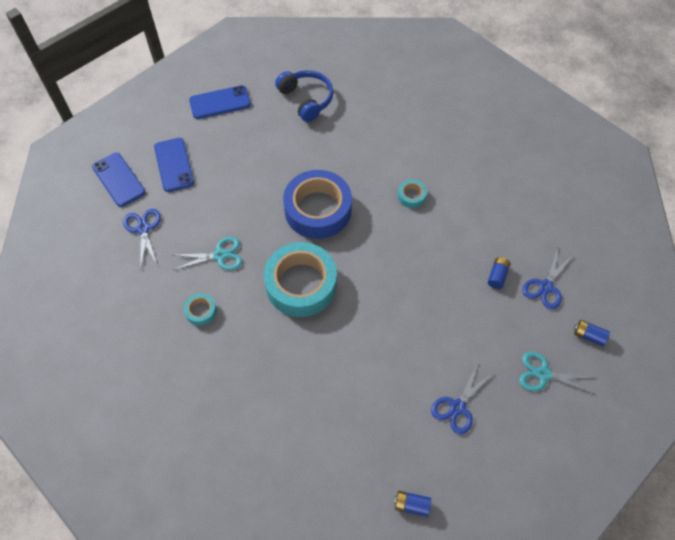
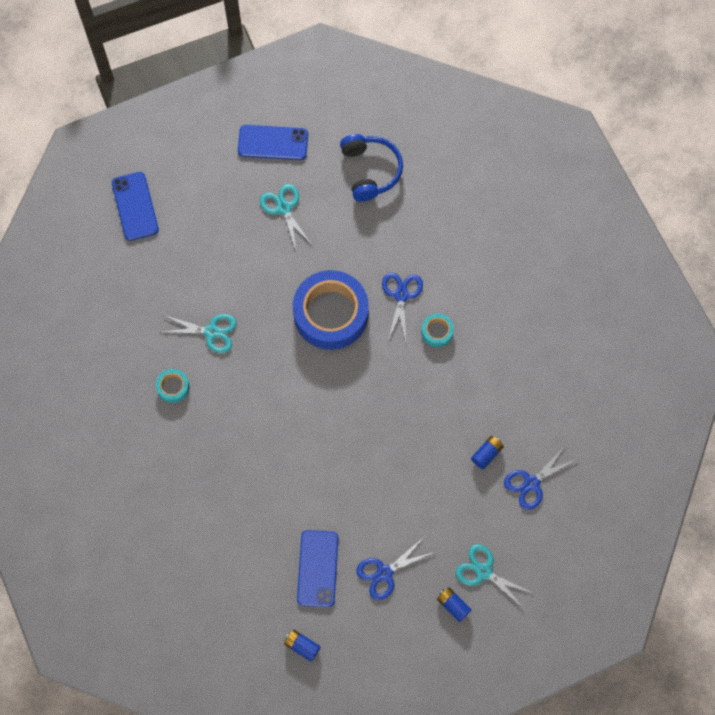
camera: 20 degrees right, 10 degrees up
blue scissors [123,209,161,270] -> blue scissors moved to [382,273,423,341]
blue phone [154,138,194,192] -> blue phone moved to [297,530,338,607]
turquoise tape [264,242,337,317] -> none
blue battery [574,320,610,346] -> blue battery moved to [437,587,472,622]
none -> turquoise scissors [260,184,312,250]

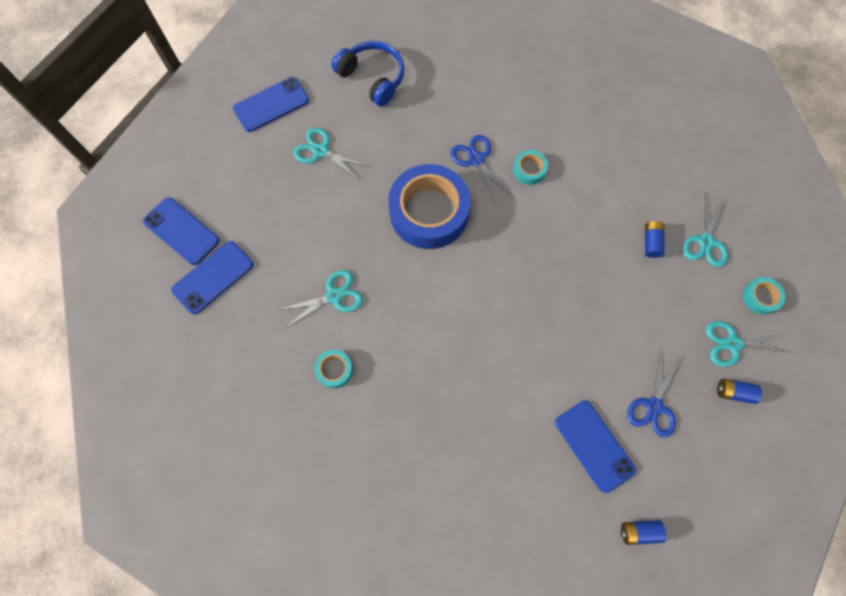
camera: 35 degrees left, 0 degrees up
blue scissors [504,446,577,510] -> turquoise scissors [683,192,728,267]
none -> blue phone [172,241,253,314]
none -> turquoise tape [743,277,785,315]

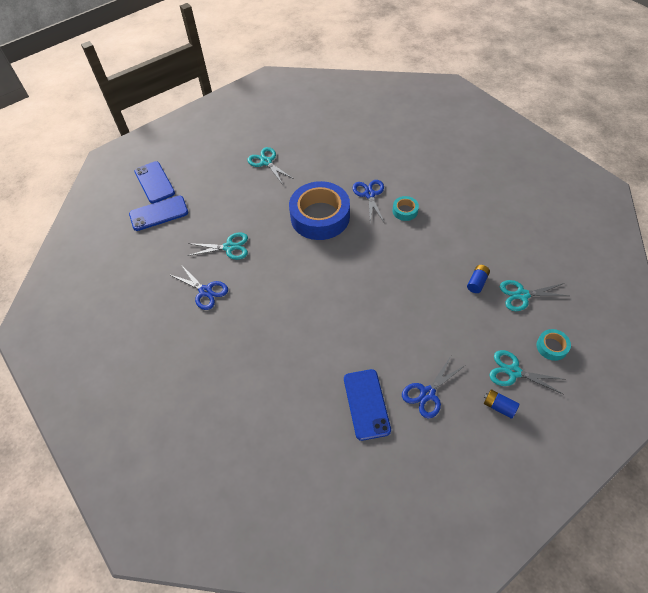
camera: 25 degrees right, 15 degrees down
blue phone [233,77,309,132] -> none
turquoise tape [314,350,353,388] -> blue scissors [171,265,228,310]
blue headphones [332,41,404,107] -> none
blue battery [620,520,666,545] -> none
turquoise scissors [683,192,728,267] -> turquoise scissors turned 45 degrees clockwise [500,280,568,311]

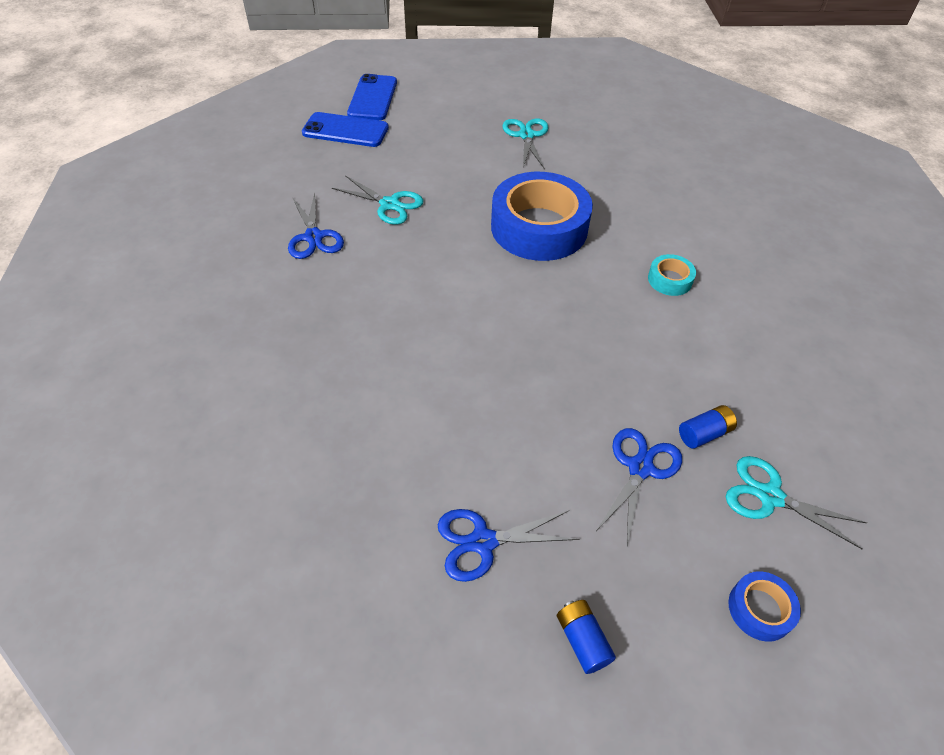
camera: 30 degrees right, 5 degrees down
blue phone [344,369,391,441] -> none
blue scissors [353,180,384,222] -> blue scissors moved to [596,428,682,546]
turquoise scissors [489,350,564,395] -> none
turquoise tape [536,329,571,361] -> blue tape [728,571,801,642]

